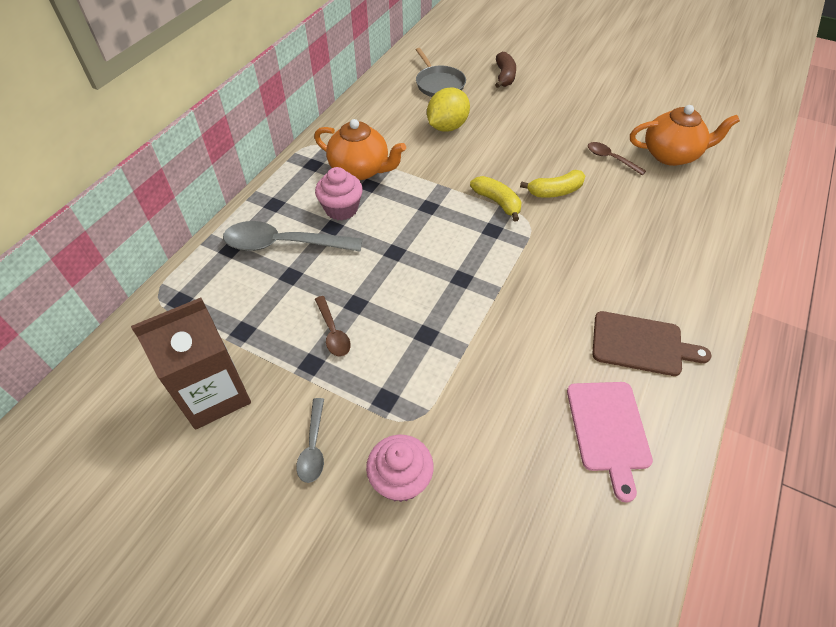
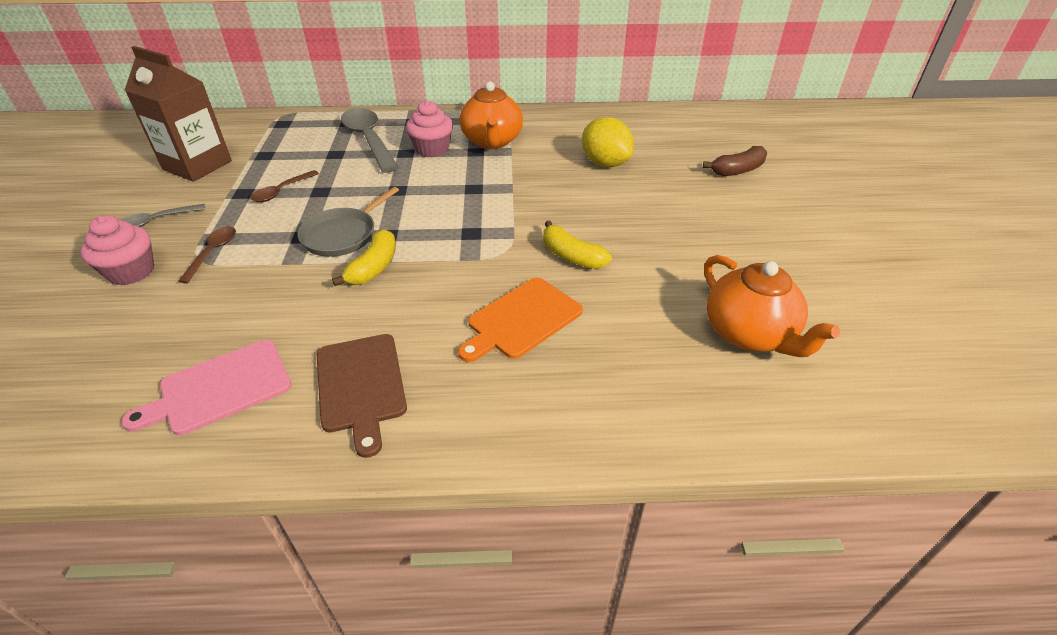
camera: 60 degrees right, 10 degrees down
grey pan [416,48,466,97] -> grey pan moved to [297,187,399,257]
yellow lemon [427,88,470,132] -> yellow lemon turned 45 degrees clockwise [582,117,634,167]
yellow banana [470,176,521,221] -> yellow banana moved to [332,229,396,286]
brown spoon [588,142,646,175] -> brown spoon moved to [178,226,236,283]
none -> orange cutting board [458,278,583,362]

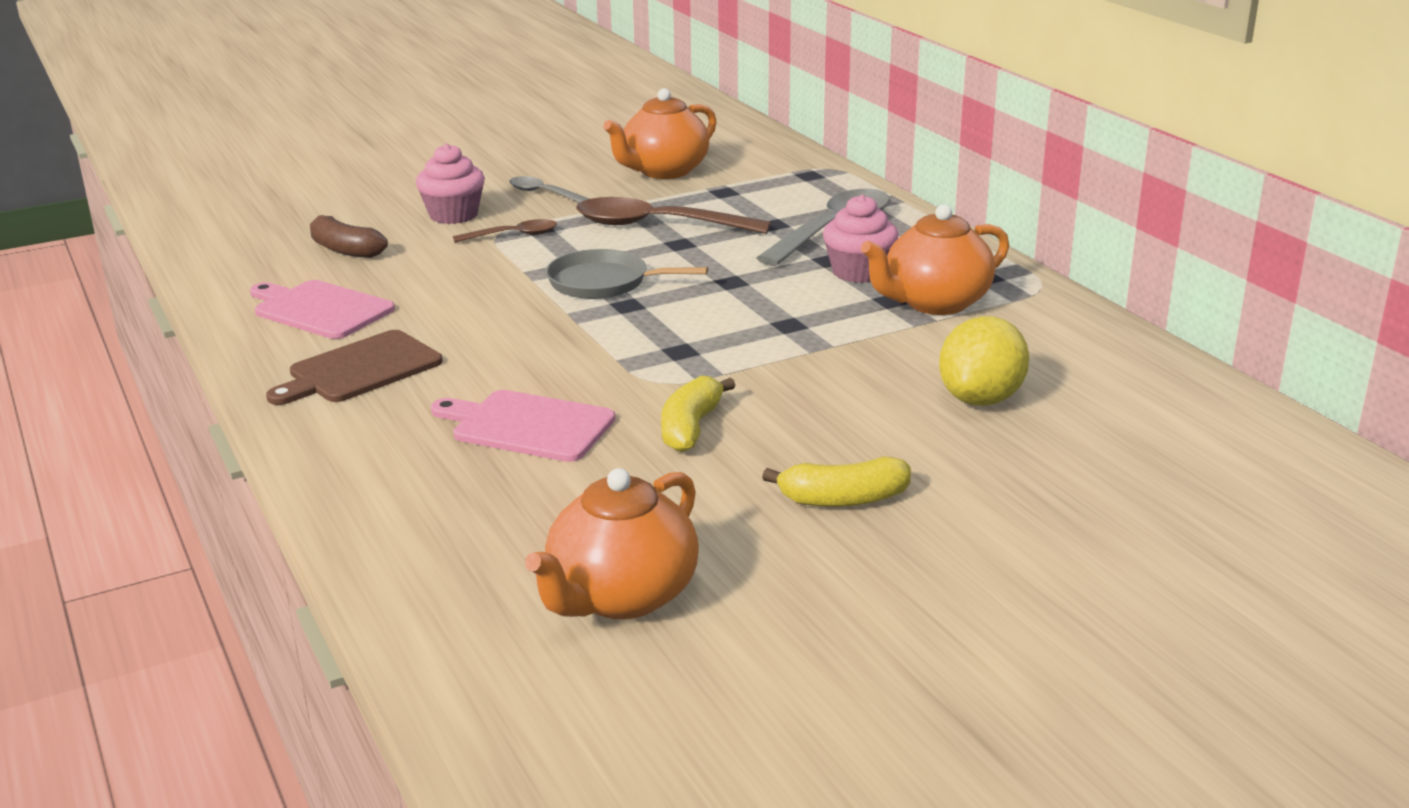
camera: 65 degrees right, 15 degrees down
brown carton [125,46,232,182] -> orange teapot [603,88,717,179]
brown spoon [251,170,319,202] -> brown spoon [576,197,771,234], size x1.91
yellow banana [332,229,396,286] -> yellow banana moved to [762,456,911,507]
orange cutting board [458,278,583,362] -> pink cutting board [431,390,615,462]
brown banana [703,146,767,176] -> brown banana moved to [310,215,388,258]

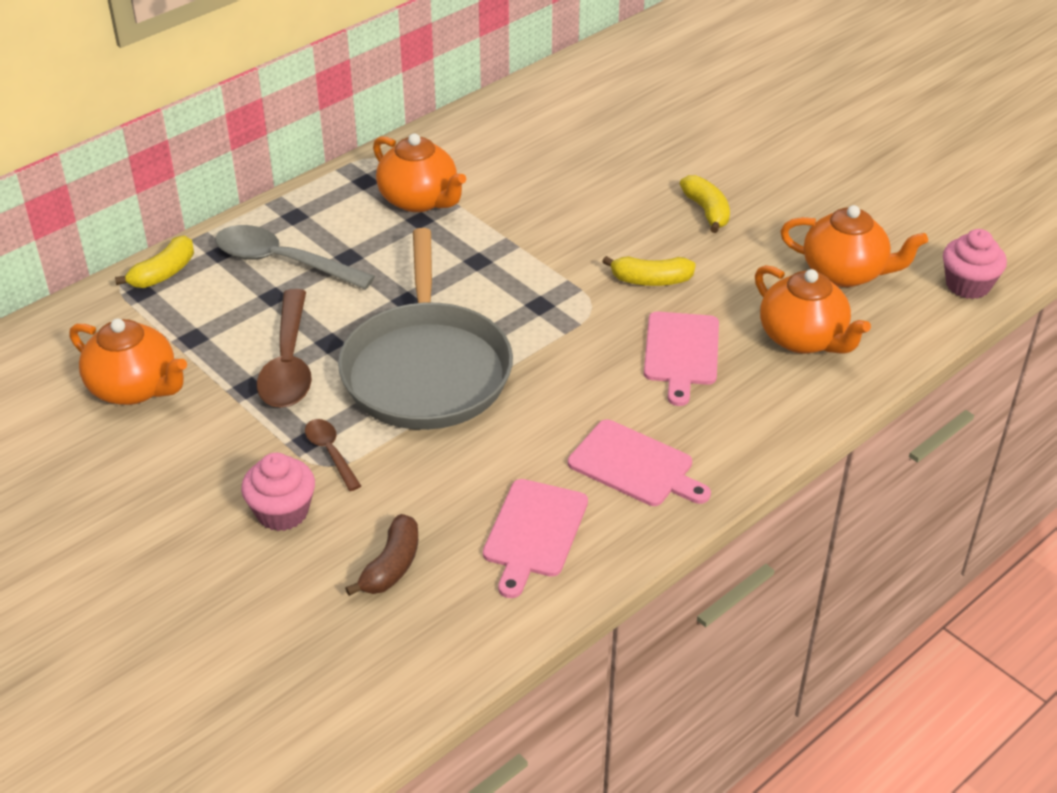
camera: 105 degrees left, 15 degrees up
brown cutting board [266,330,443,405] -> pink cutting board [568,420,711,506]
grey spoon [509,176,589,203] -> none
grey pan [546,249,708,299] -> grey pan [338,228,513,430], size x1.97
pink cupcake [823,194,899,283] -> pink cupcake moved to [943,229,1007,299]
yellow lemon [939,316,1029,406] -> none
none -> yellow banana [115,236,194,288]
none -> orange teapot [755,265,871,354]

